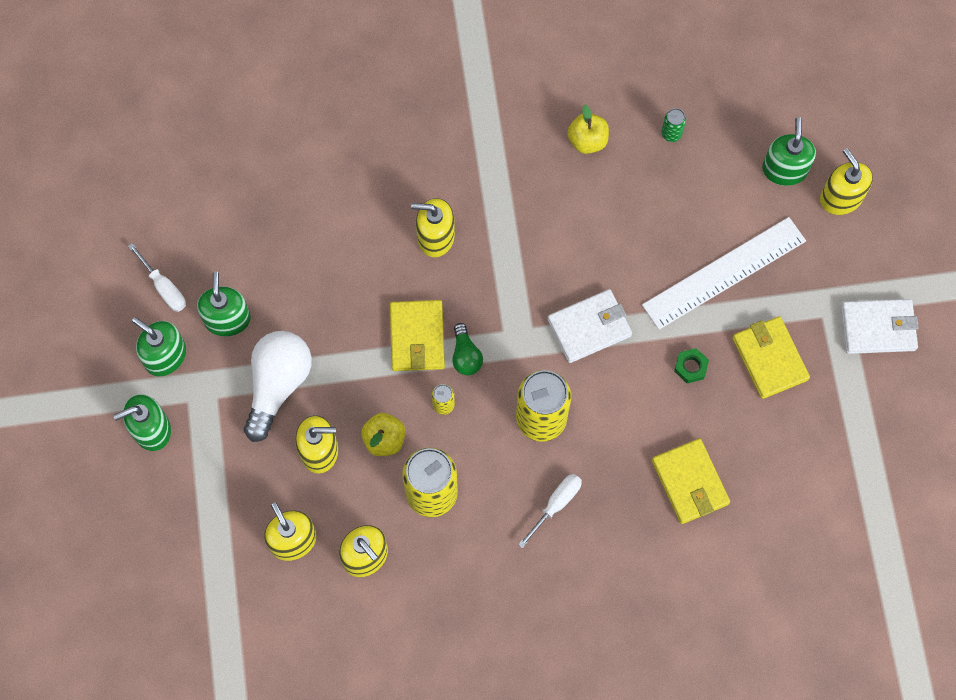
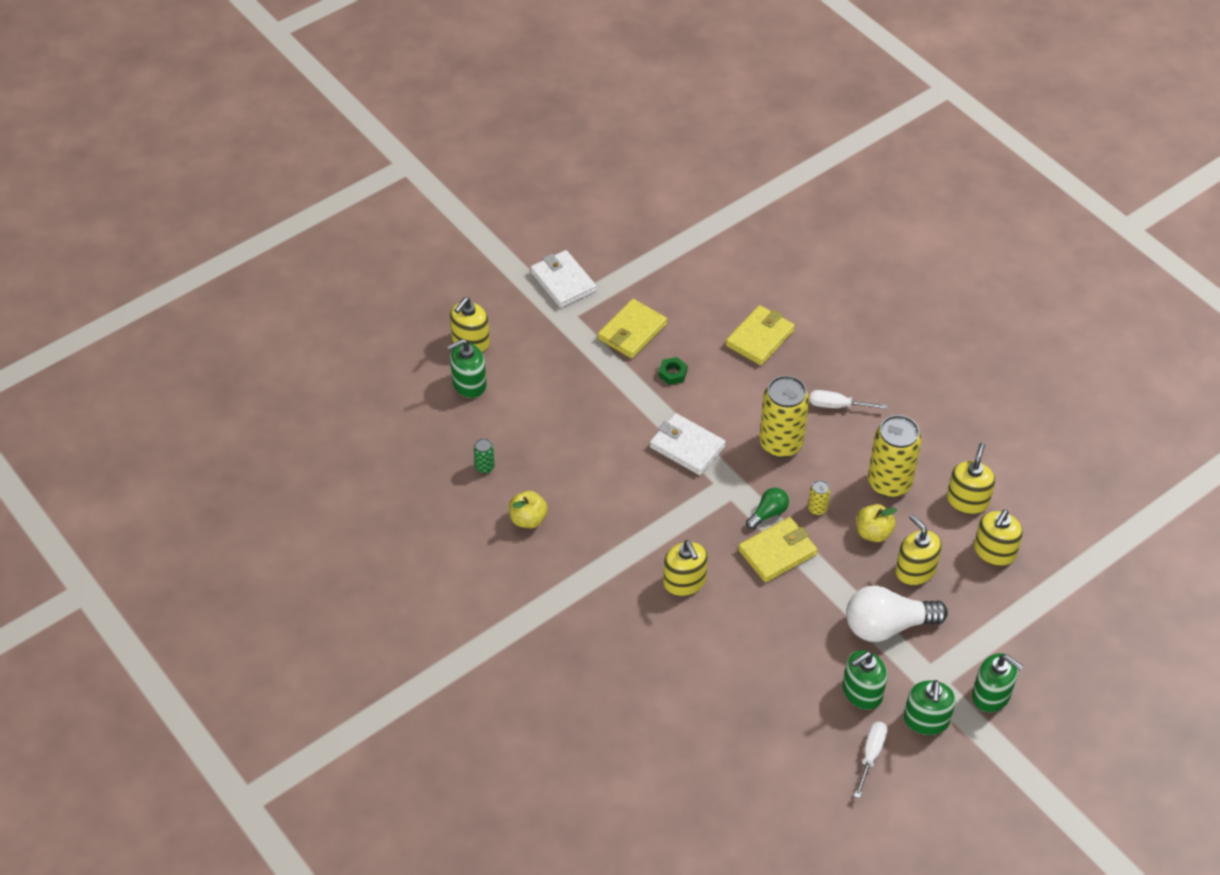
camera: 120 degrees left, 20 degrees down
white ruler [642,217,806,330] -> none

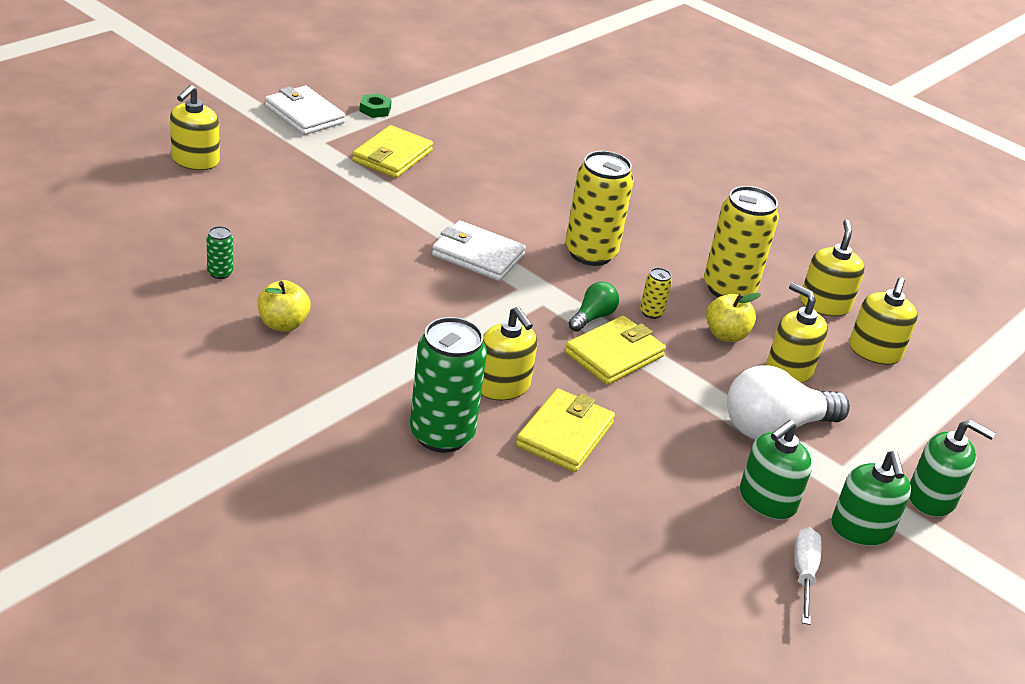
camera: 15 degrees left, 15 degrees down
green soap dispenser [447,339,487,398] -> none
green nut [659,357,688,385] -> green nut moved to [359,94,392,118]
yellow wallet [726,305,795,365] -> yellow wallet moved to [516,388,615,472]
white screwdriver [810,390,887,409] -> none
none -> green can [410,317,487,453]

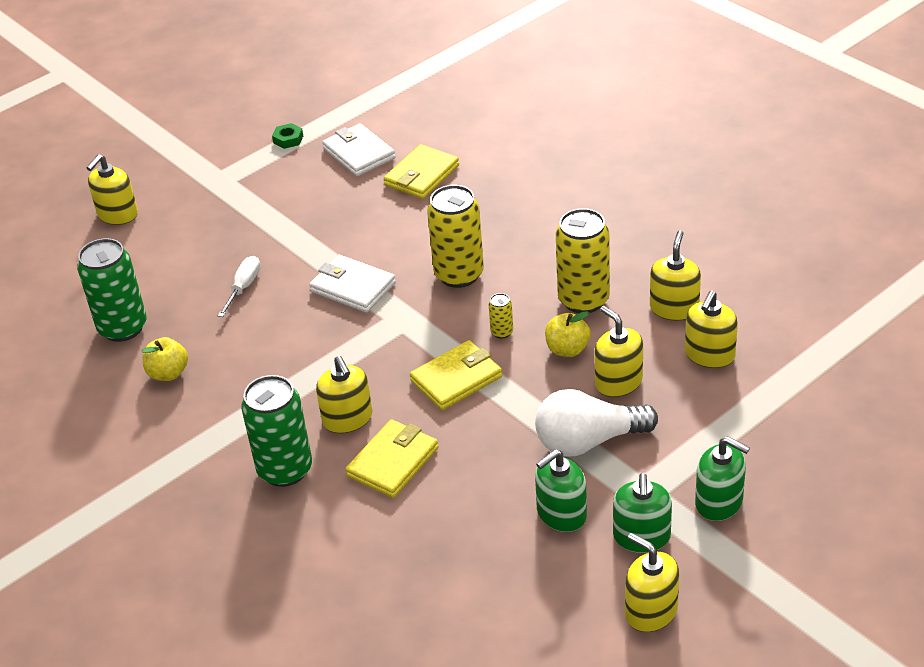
camera: 15 degrees right, 5 degrees up
green can [207,226,233,279] -> green can [77,238,147,342], size x2.30
white wallet [265,86,345,135] -> white wallet moved to [322,123,395,176]
yellow wallet [352,125,433,178] -> yellow wallet moved to [384,144,459,199]
green light bulb [569,282,619,332] -> none
white screwdriver [794,528,822,625] -> white screwdriver moved to [218,256,261,317]
none -> yellow soap dispenser [625,533,679,632]

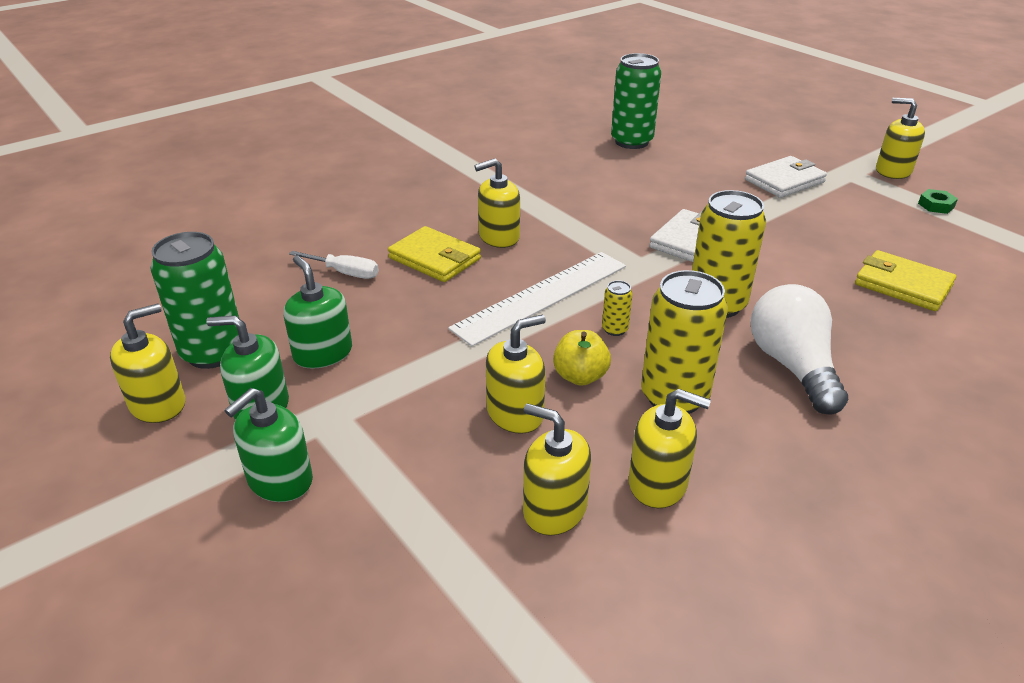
camera: 90 degrees right, 5 degrees down
yellow soap dispenser [86,154,138,225] -> yellow soap dispenser moved to [876,98,925,179]
yellow apple [142,337,188,381] -> none
white screwdriver [218,256,261,317] -> white screwdriver moved to [289,251,379,279]
green can [241,375,312,487] -> green can moved to [150,232,239,369]
white wallet [322,123,395,176] -> white wallet moved to [745,156,827,198]
yellow wallet [410,340,502,410] -> white ruler [448,252,626,346]
white light bulb [535,389,658,456] -> white light bulb moved to [751,284,848,414]

